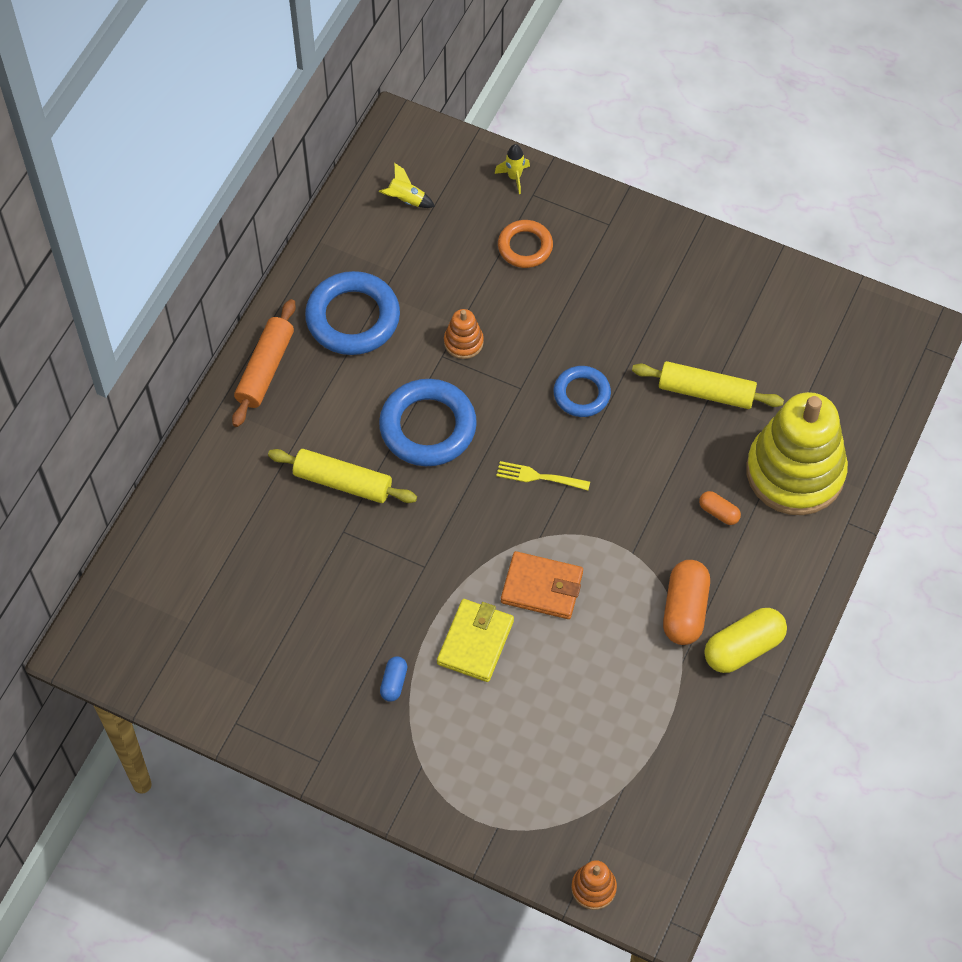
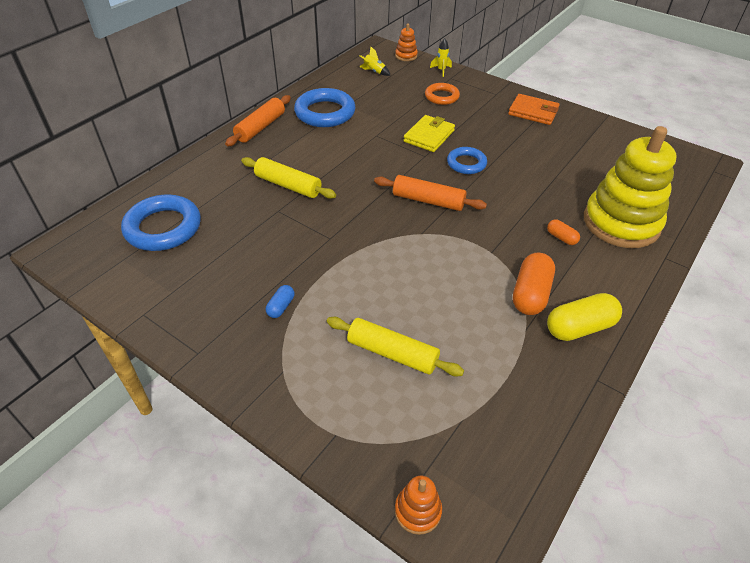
camera: 10 degrees right, 15 degrees down
blue ring [379,379,477,466] -> blue ring moved to [121,194,201,251]
yellow wallet [437,599,514,682] -> yellow wallet moved to [403,115,455,152]
orange stacking toy [444,309,484,359] -> orange stacking toy moved to [395,24,418,61]
yellow fork [496,461,590,490] -> orange rolling pin [374,175,487,211]
orange wallet [501,551,583,619] -> orange wallet moved to [508,94,560,125]
yellow rolling pin [632,361,784,409] -> yellow rolling pin moved to [327,317,464,376]

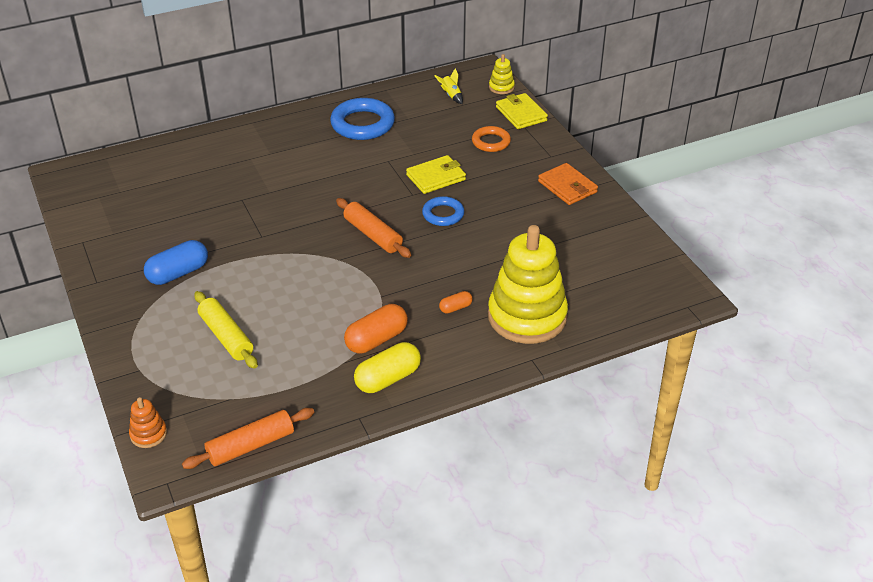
camera: 30 degrees right, 5 degrees down
blue ring [121,194,201,251] -> none
orange rolling pin [225,95,291,146] -> orange rolling pin moved to [182,408,315,469]
yellow rolling pin [241,157,336,199] -> none
blue capsule [266,285,295,318] -> blue capsule [144,240,208,285], size x1.93
orange stacking toy [395,24,418,61] -> yellow stacking toy [489,54,515,94]
yellow rocket [430,38,452,77] -> yellow wallet [496,93,548,129]
orange capsule [547,219,580,245] -> orange capsule turned 75 degrees clockwise [439,291,473,314]
yellow capsule [547,293,622,341] -> yellow capsule turned 45 degrees counterclockwise [354,342,421,393]

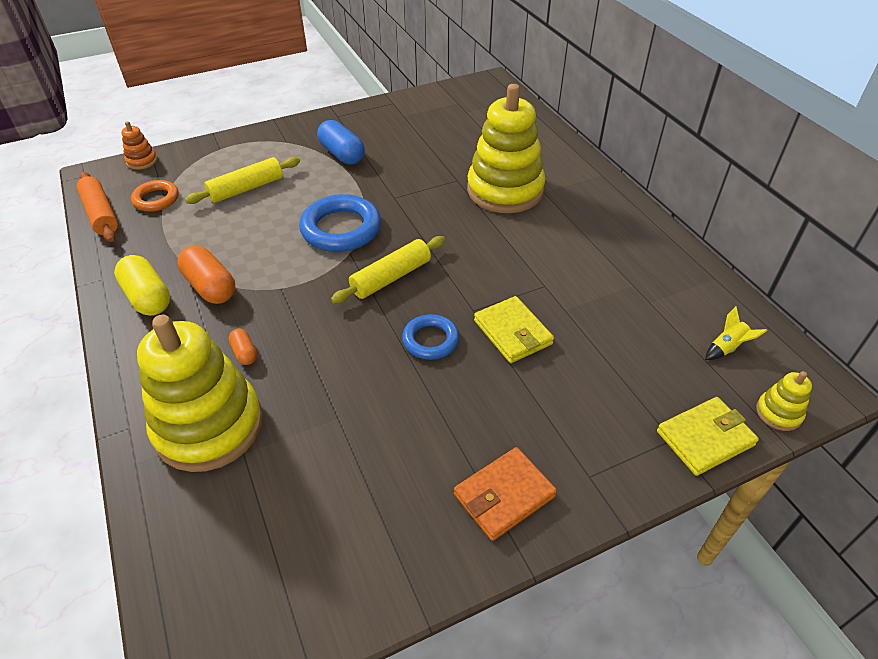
camera: 90 degrees right, 5 degrees up
blue ring [330,98,395,140] -> blue ring moved to [299,194,381,252]
orange rolling pin [336,198,411,258] -> yellow rolling pin [331,236,445,303]
orange ring [472,126,511,152] -> orange ring moved to [131,180,179,212]
none -> yellow stacking toy [467,84,545,213]

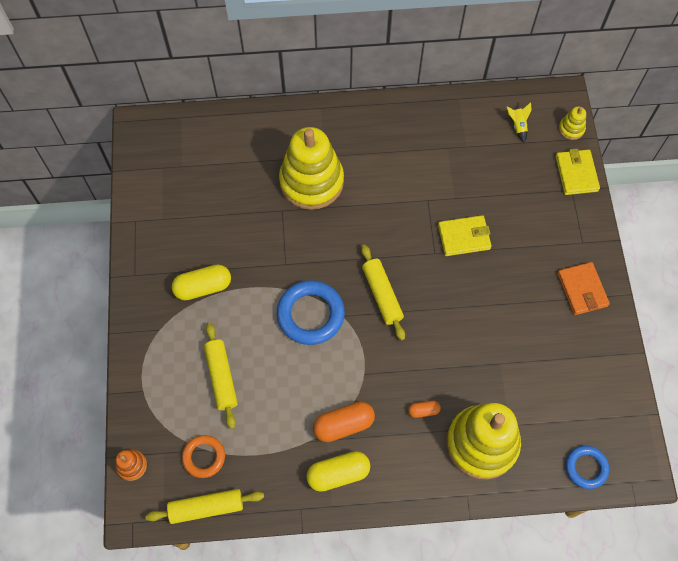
camera: 70 degrees left, 20 degrees up
orange rolling pin [76,172,118,242] -> yellow rolling pin [145,489,264,524]
blue capsule [317,120,365,165] -> yellow capsule [172,265,231,300]
blue ring [402,314,459,360] -> blue ring moved to [566,446,609,489]

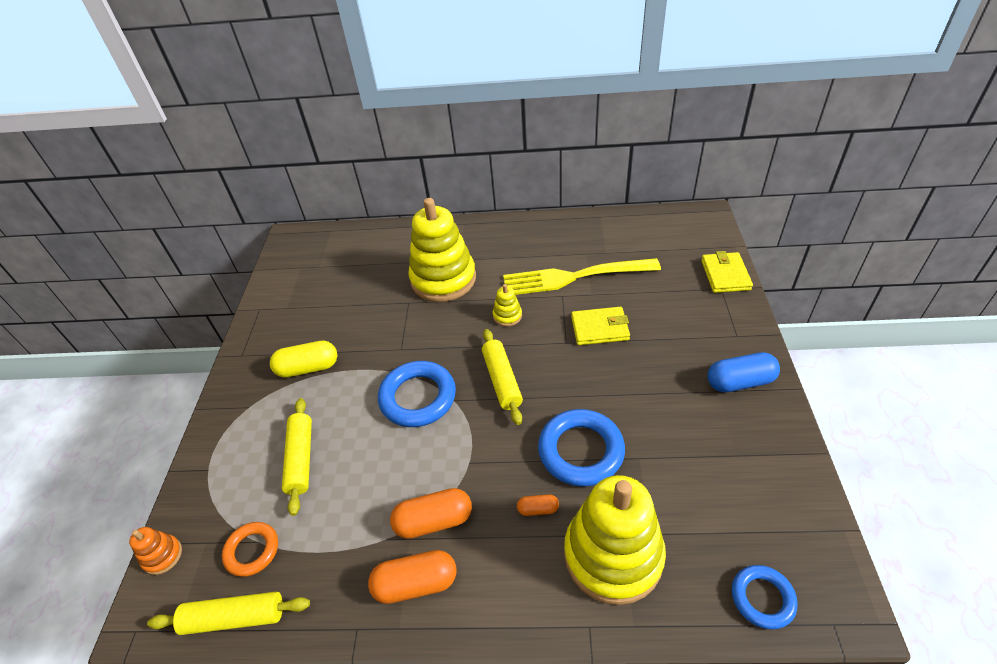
camera: 10 degrees right, 20 degrees down
yellow capsule [306,451,370,492] -> orange capsule [368,550,457,604]
yellow rocket [507,102,531,143] -> none
orange wallet [557,262,610,315] -> blue capsule [708,352,780,392]
yellow stacking toy [559,106,586,140] -> yellow stacking toy moved to [493,284,522,327]
none -> yellow fork [503,258,661,295]
none -> blue ring [538,409,625,487]

